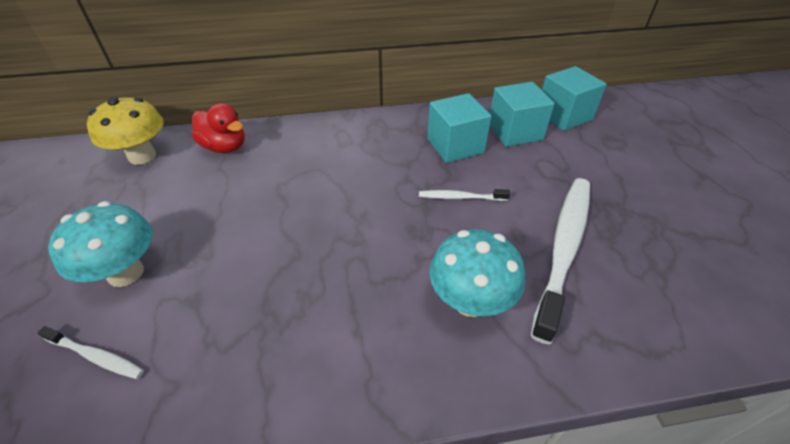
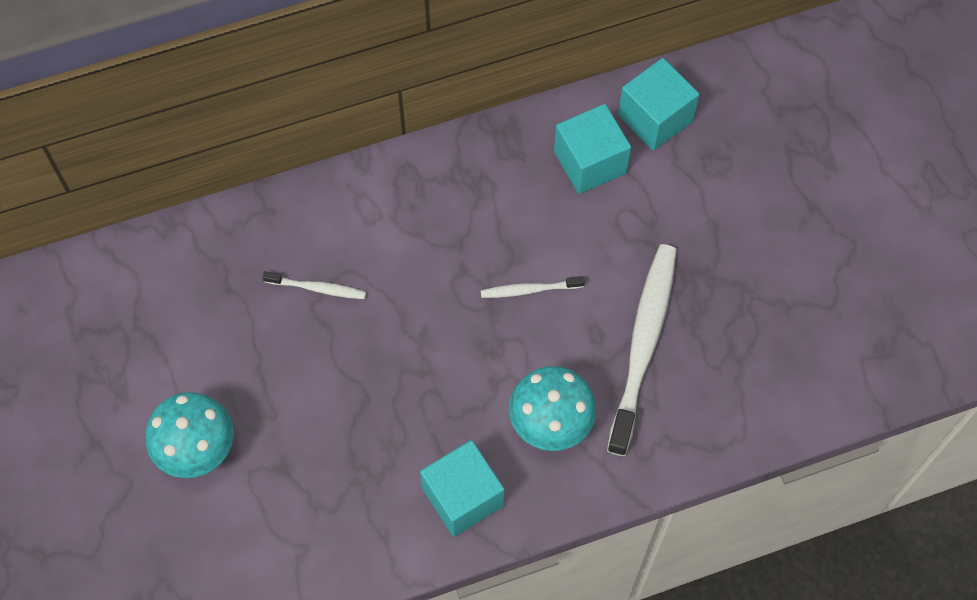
camera: 10 degrees left, 20 degrees up
white toothbrush [37,326,144,379] -> white toothbrush moved to [263,271,366,299]
yellow mushroom [87,97,163,165] -> none
red duck [192,103,245,153] -> none
turquoise cube [427,93,491,163] -> turquoise cube moved to [420,440,504,537]

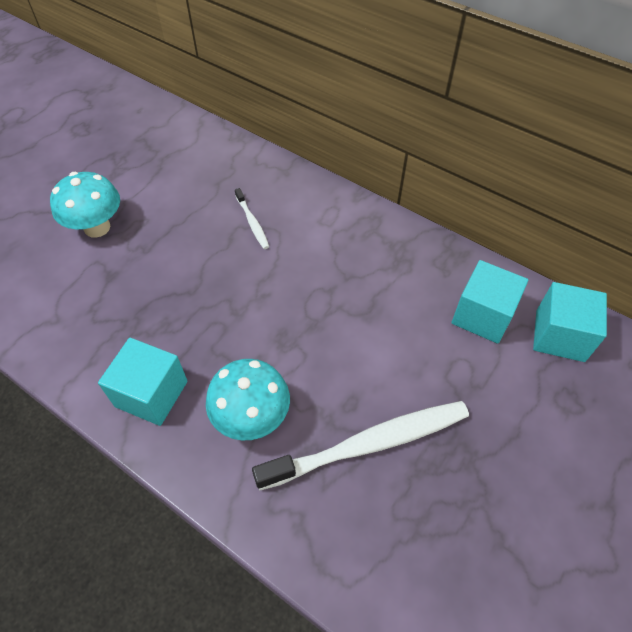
camera: 55 degrees right, 10 degrees down
white toothbrush [481,276,585,298] -> none

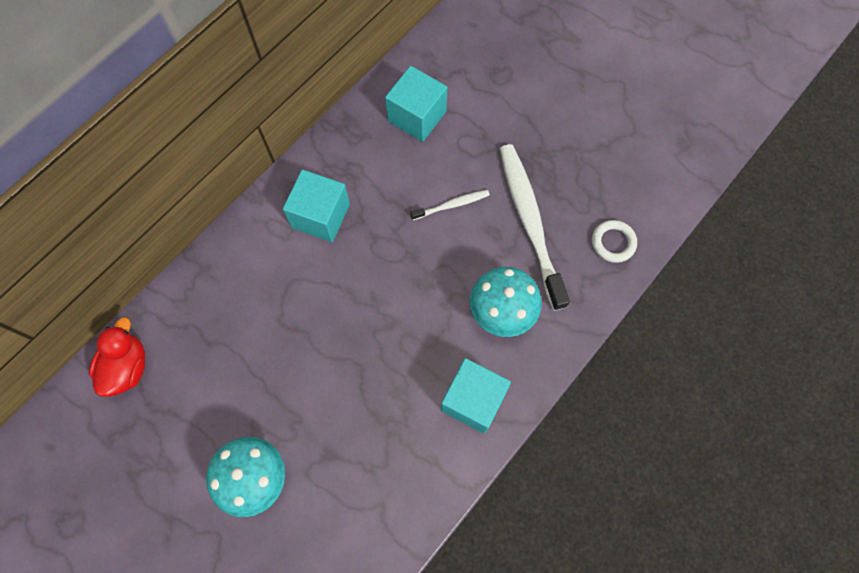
camera: 85 degrees left, 15 degrees up
white toothbrush [235,188,269,249] -> white toothbrush moved to [410,190,490,220]
turquoise cube [533,282,607,362] -> turquoise cube moved to [283,169,350,242]
none -> red duck [89,317,145,397]
none -> white ring [592,220,637,263]

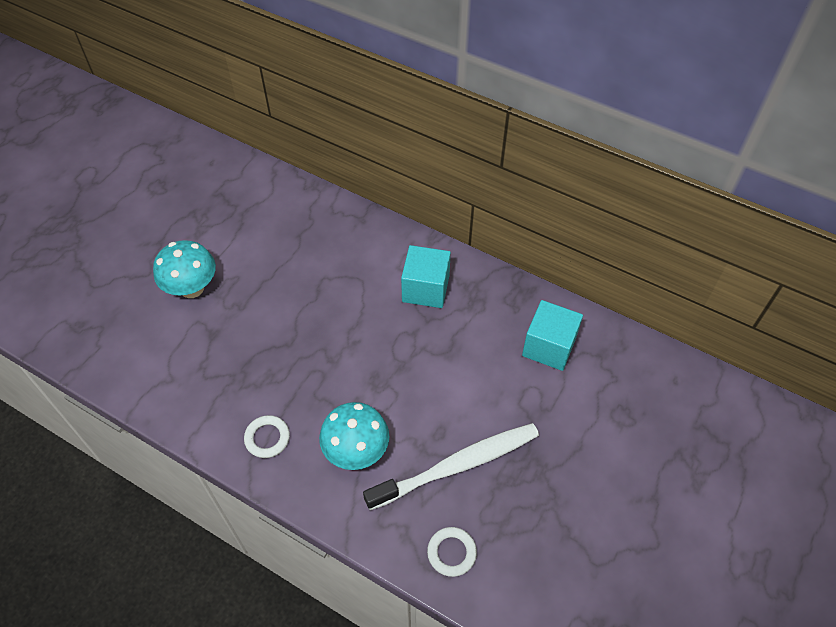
camera: 80 degrees right, 15 degrees down
red duck [89,317,145,397] -> none
white toothbrush [410,190,490,220] -> none
turquoise cube [441,358,511,434] -> white ring [244,415,290,458]

